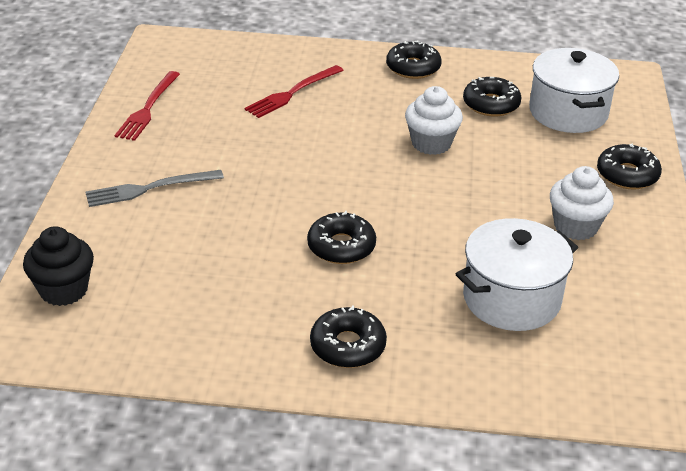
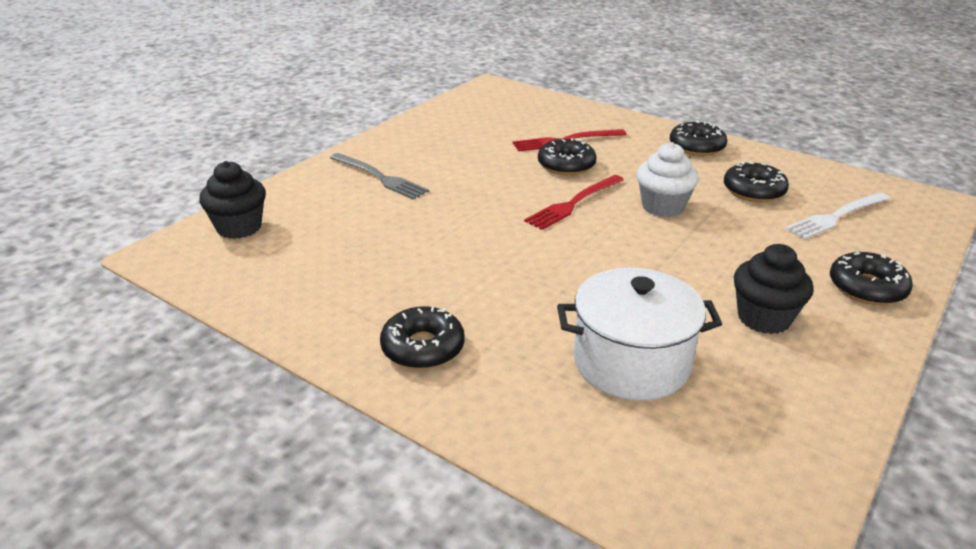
camera: 30 degrees right, 5 degrees down
grey fork [85,170,224,207] -> grey fork turned 150 degrees counterclockwise [330,153,429,200]
red fork [115,71,180,141] -> red fork moved to [524,175,624,230]
black donut [307,211,376,264] -> black donut moved to [538,138,597,175]
white pot [529,48,619,133] -> white fork [785,192,890,240]
white cupcake [550,166,614,240] -> black cupcake [734,244,814,334]

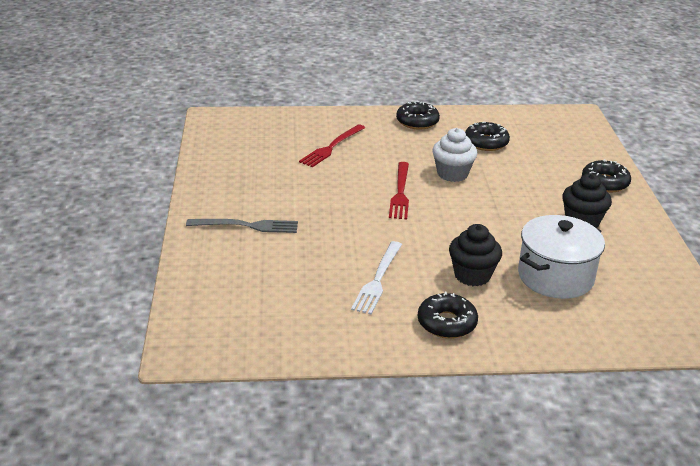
camera: 40 degrees left, 0 degrees up
black cupcake [199,161,266,239] -> black cupcake moved to [449,224,502,286]
black donut [538,138,597,175] -> none
white fork [785,192,890,240] -> white fork moved to [351,241,402,314]

